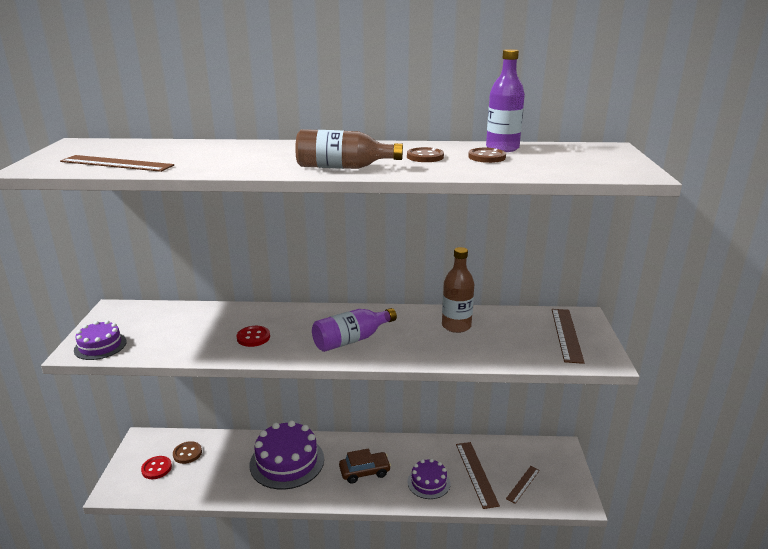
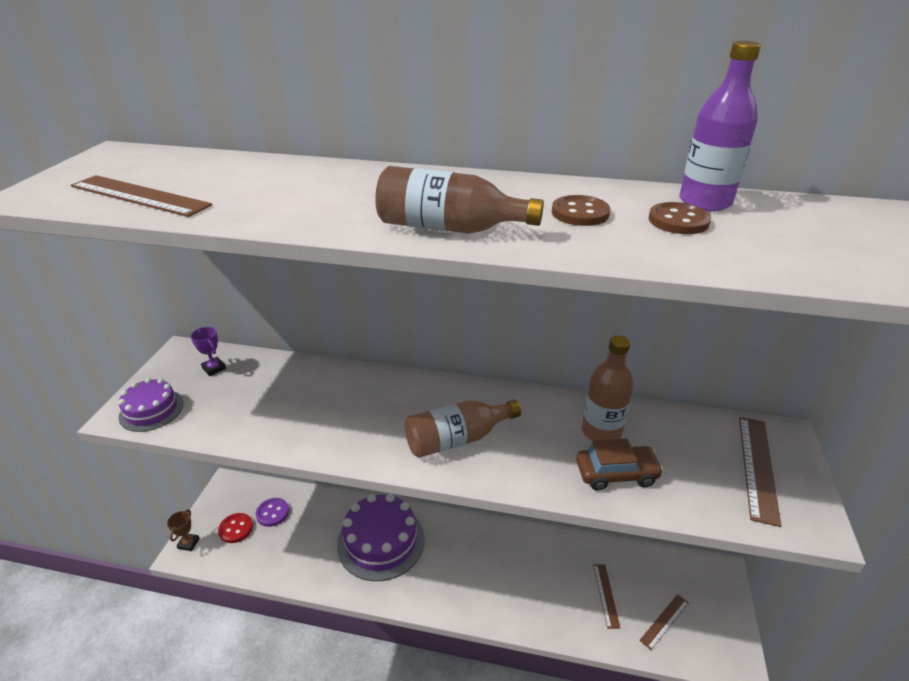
camera: 10 degrees right, 10 degrees up
brown button [173,441,202,464] -> purple button [256,498,289,527]
red button [237,326,270,347] -> none
purple bottle [312,308,397,352] -> brown bottle [405,400,521,458]
brown car [339,449,391,484] -> brown car moved to [576,439,663,491]
purple cake [407,459,450,499] -> none
brown ruler [456,442,500,509] -> brown ruler [593,564,620,629], size x0.61
none -> brown trophy [167,509,200,551]
none -> purple trophy [191,327,226,376]

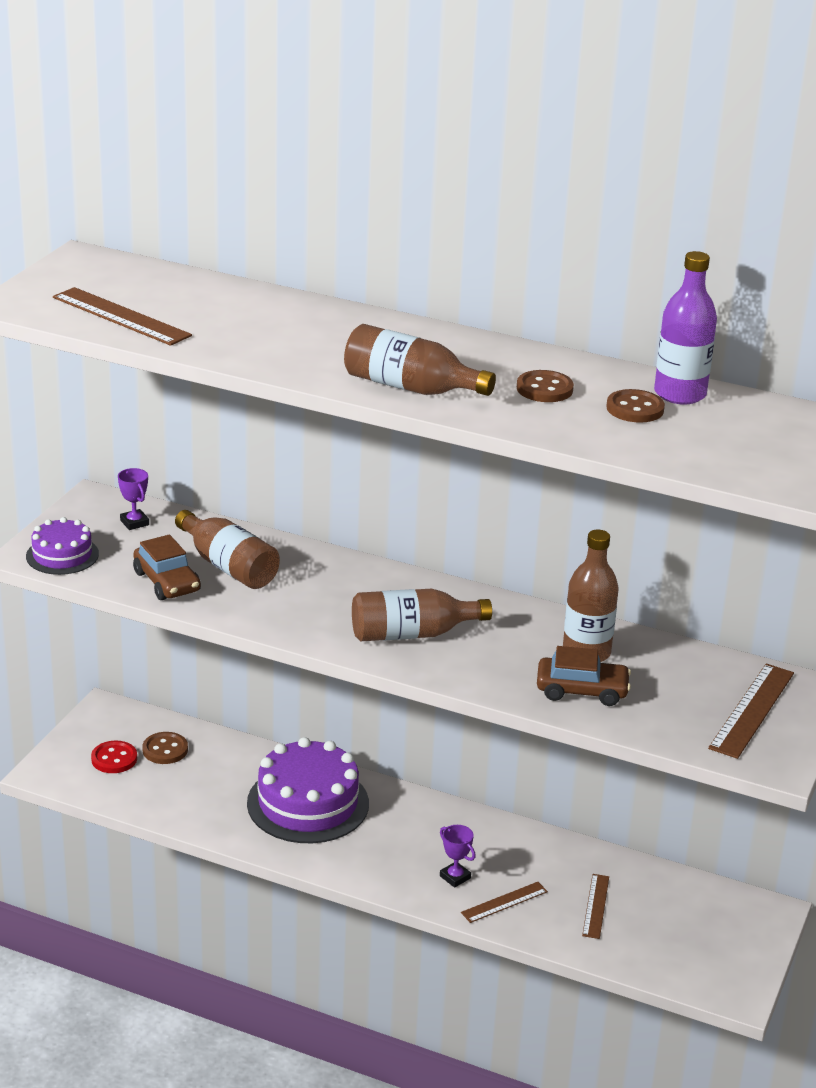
camera: 10 degrees right, 5 degrees down
brown trophy [167,509,200,551] -> none
purple button [256,498,289,527] -> brown button [142,732,188,764]
brown ruler [639,594,689,650] -> brown ruler moved to [461,882,548,923]
none -> brown car [133,535,201,600]
none -> brown bottle [175,510,280,589]
none -> purple trophy [440,825,476,888]

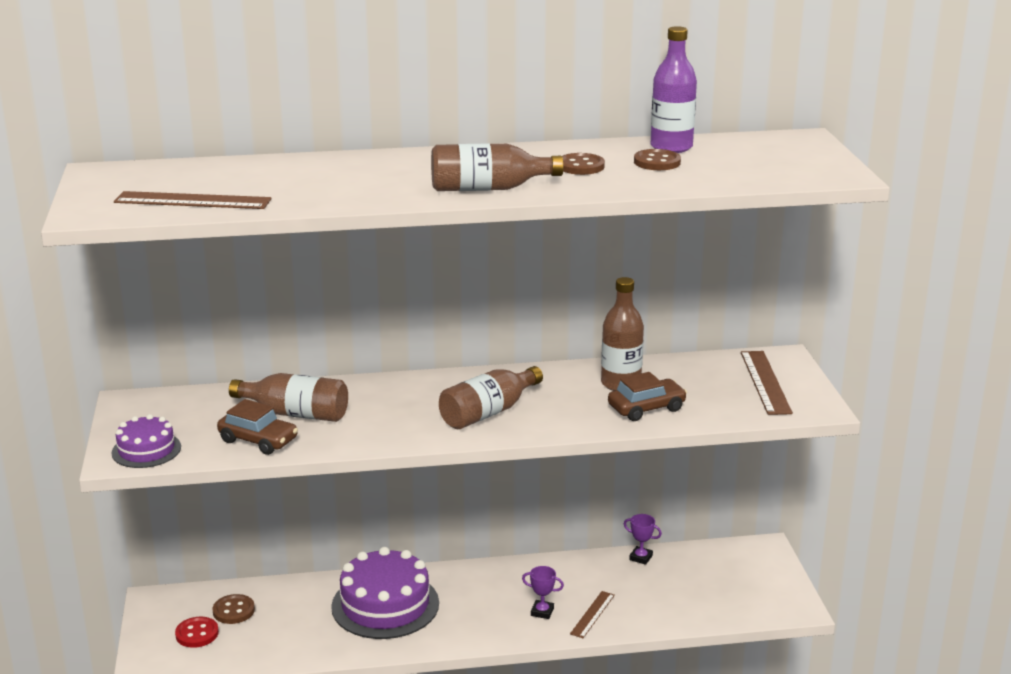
camera: 30 degrees left, 5 degrees down
purple trophy [118,468,149,530] -> purple trophy moved to [624,514,662,565]
brown ruler [582,874,609,939] -> none

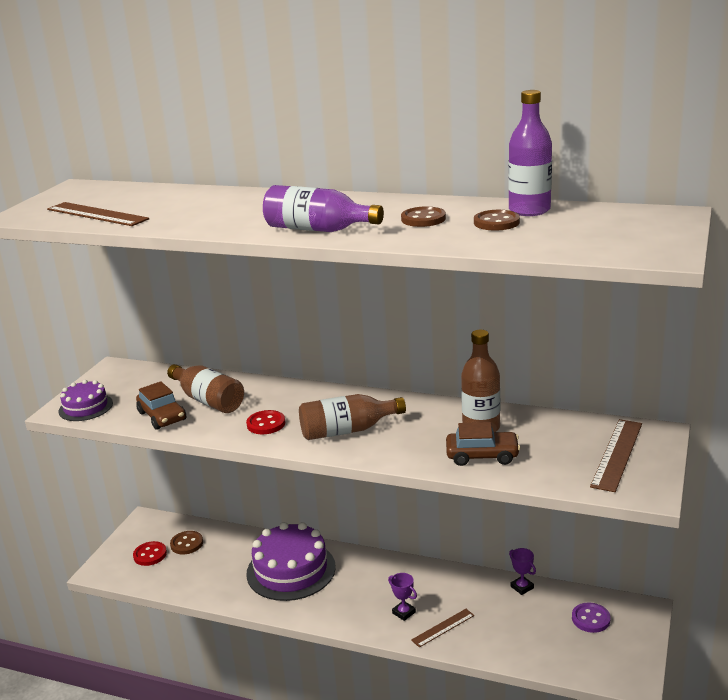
camera: 30 degrees right, 0 degrees up
brown bottle [431,143,564,191] -> purple bottle [263,185,384,232]
none -> red button [246,410,285,434]
none -> purple button [572,603,611,633]

